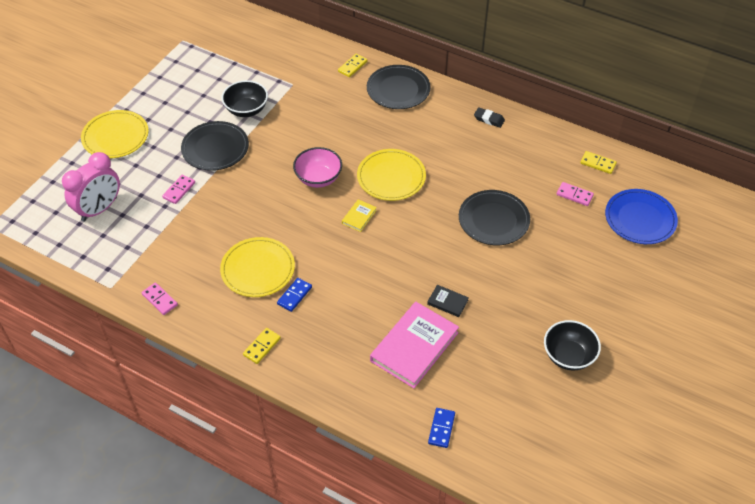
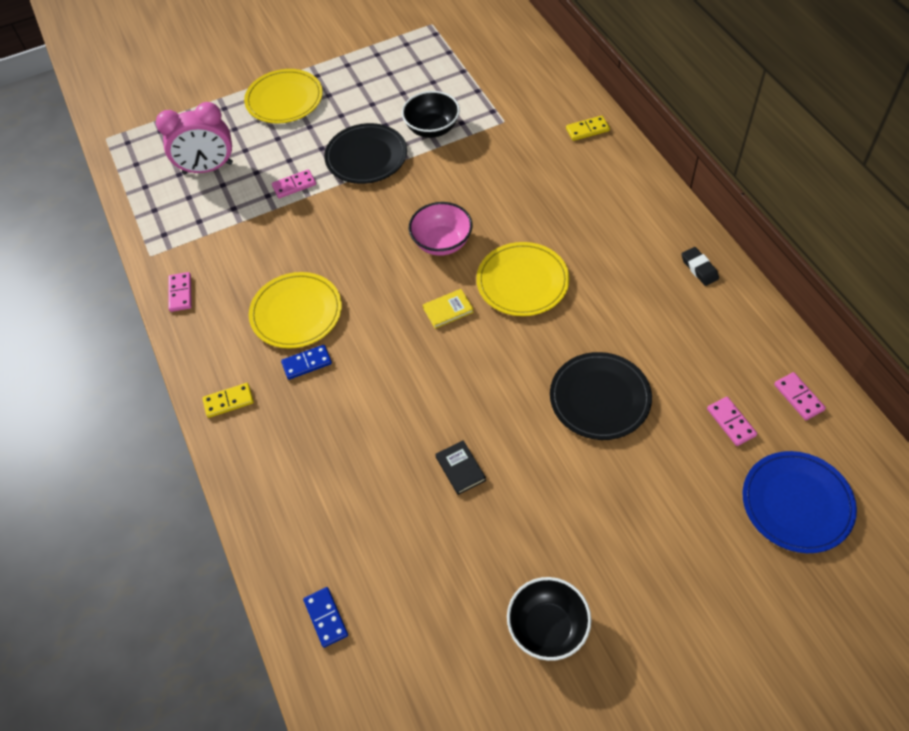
camera: 40 degrees right, 5 degrees up
black plate [367,65,431,109] -> none
pink book [370,302,459,388] -> none
blue domino [428,408,455,448] -> blue domino turned 75 degrees counterclockwise [303,587,348,648]
yellow domino [580,151,617,174] -> pink domino [774,372,826,420]

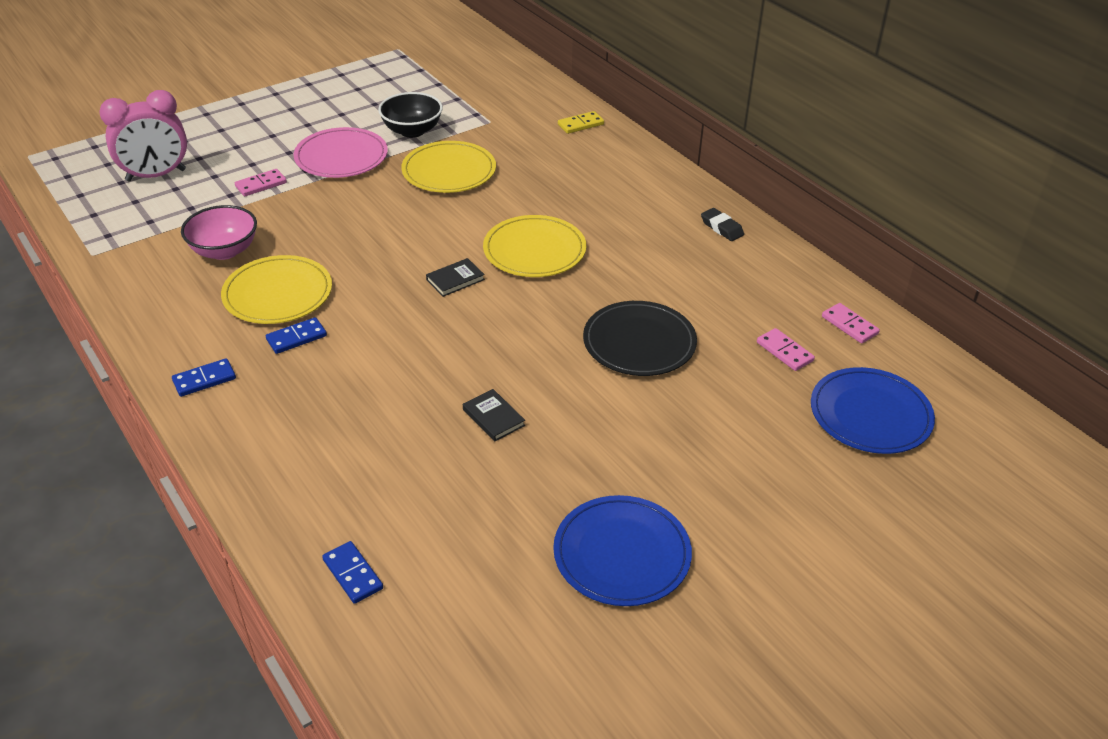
camera: 15 degrees left, 15 degrees down
pink domino [169,272,192,312] -> none
yellow domino [202,383,254,418] -> blue domino [172,358,236,397]
yellow plate [244,69,323,124] -> yellow plate moved to [401,141,496,193]
black plate [324,123,407,184] -> pink plate [294,127,388,178]
pink bowl [409,202,472,256] -> pink bowl moved to [181,205,257,260]
yellow book [423,289,474,329] -> black book [426,258,485,297]
black bowl [507,577,591,661] -> blue plate [553,495,692,606]

